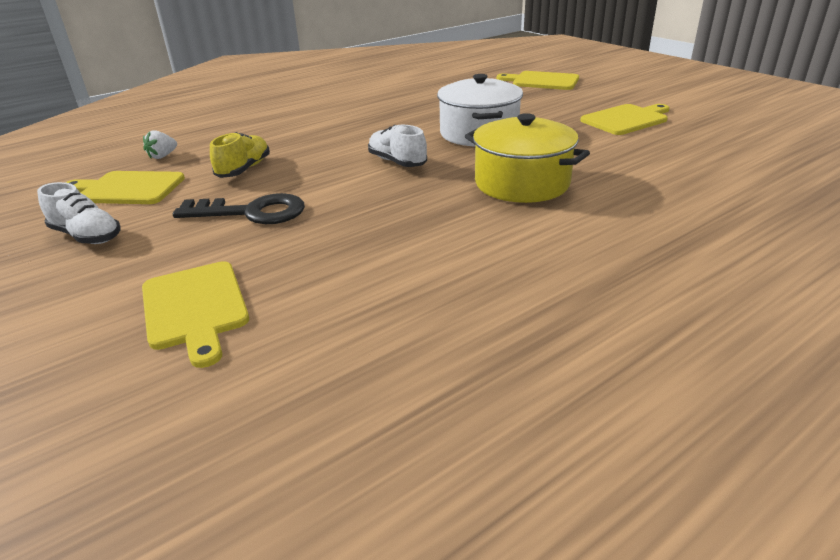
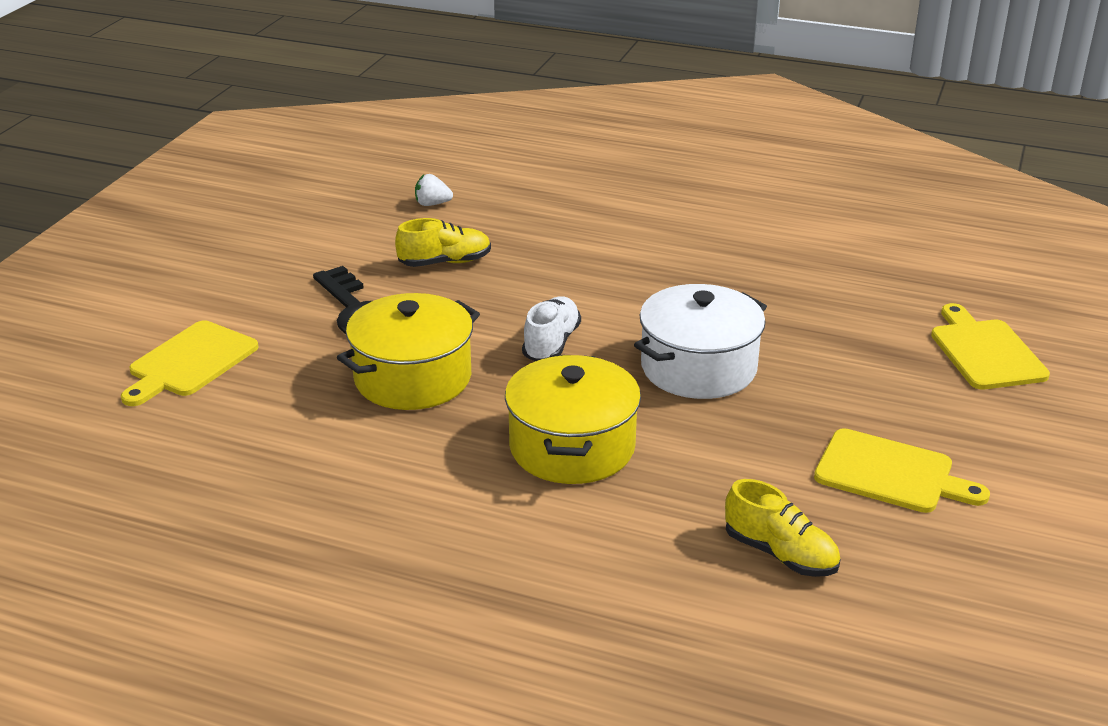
camera: 55 degrees right, 0 degrees up
white shoe [37,182,121,244] -> none
yellow cutting board [65,171,185,204] -> none
none -> yellow pot [337,293,480,410]
none -> yellow shoe [725,479,840,577]

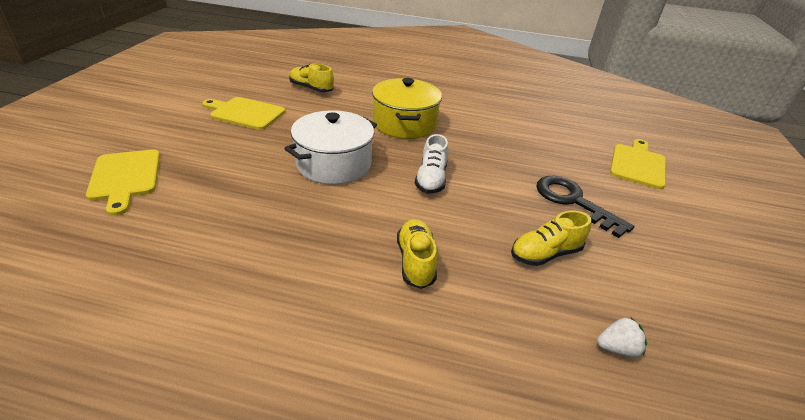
camera: 170 degrees right, 5 degrees up
yellow pot [337,293,480,410] -> none
none -> yellow shoe [397,219,438,289]

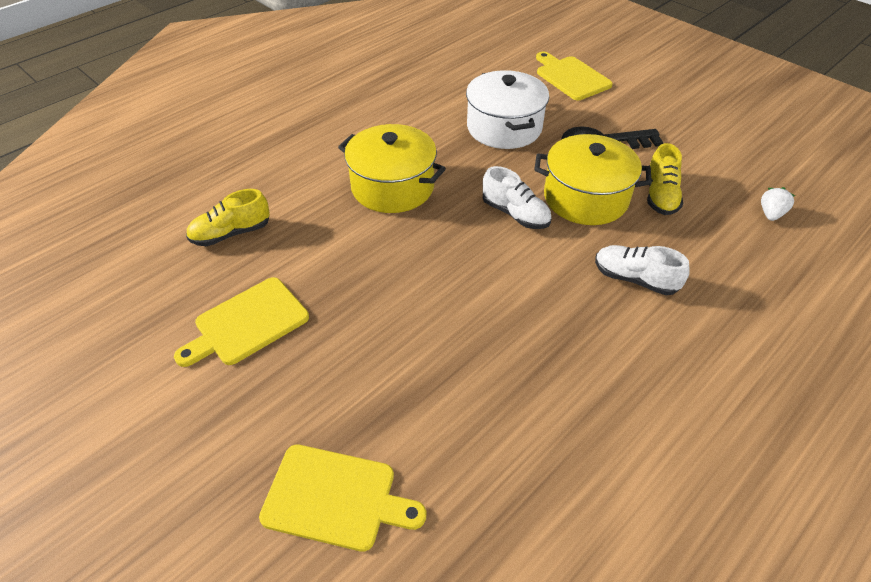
camera: 55 degrees left, 10 degrees up
white pot [284,110,377,185] -> white pot moved to [466,70,549,149]
yellow shoe [397,219,438,289] -> white shoe [595,245,689,295]
none -> yellow pot [534,134,652,225]

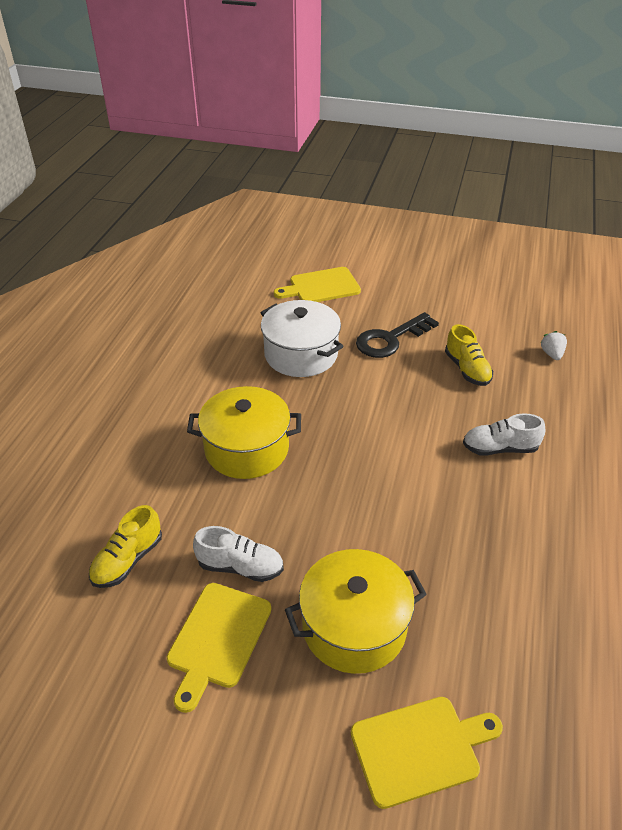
camera: 30 degrees left, 5 degrees down
white shoe [483,166,552,229] -> white shoe moved to [193,526,284,582]
yellow pot [534,134,652,225] -> yellow pot moved to [285,549,427,674]
yellow cutting board [536,51,613,100] -> yellow cutting board turned 45 degrees counterclockwise [274,267,361,302]

